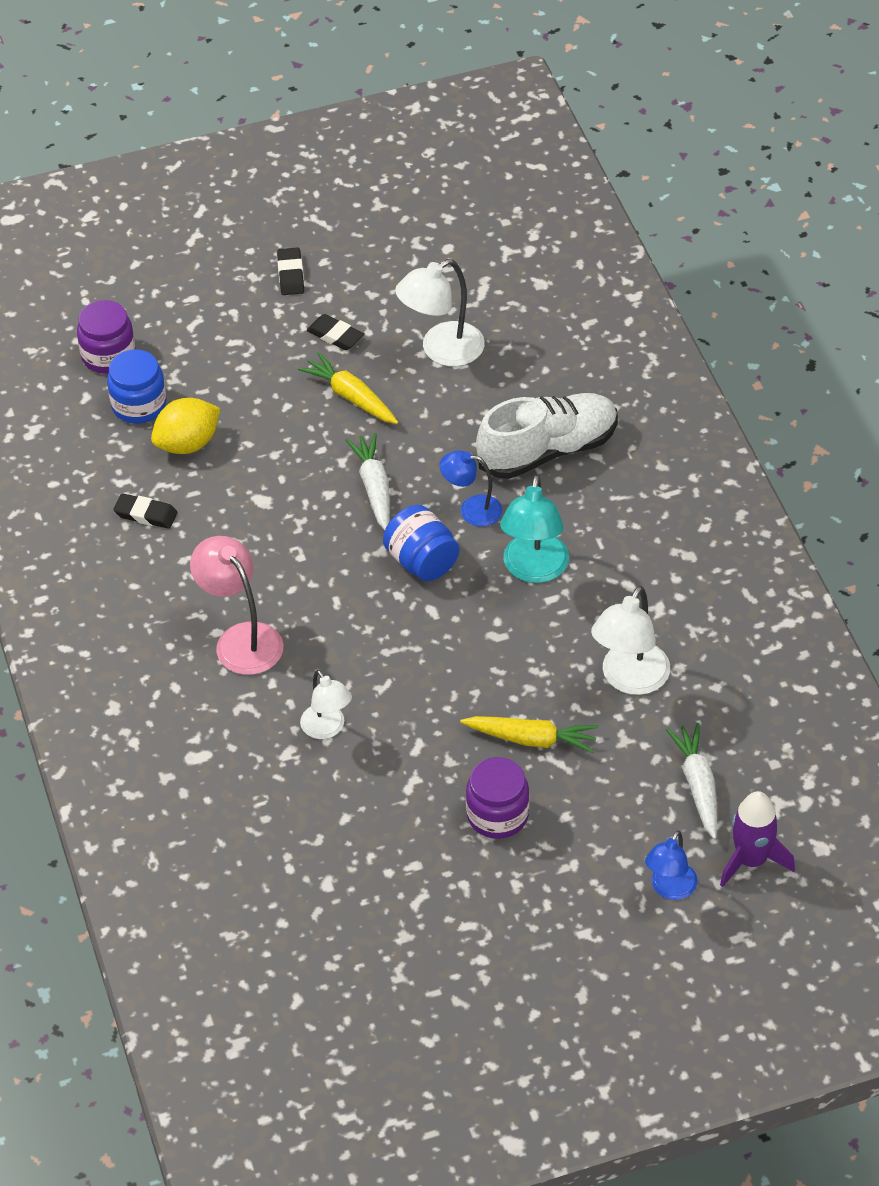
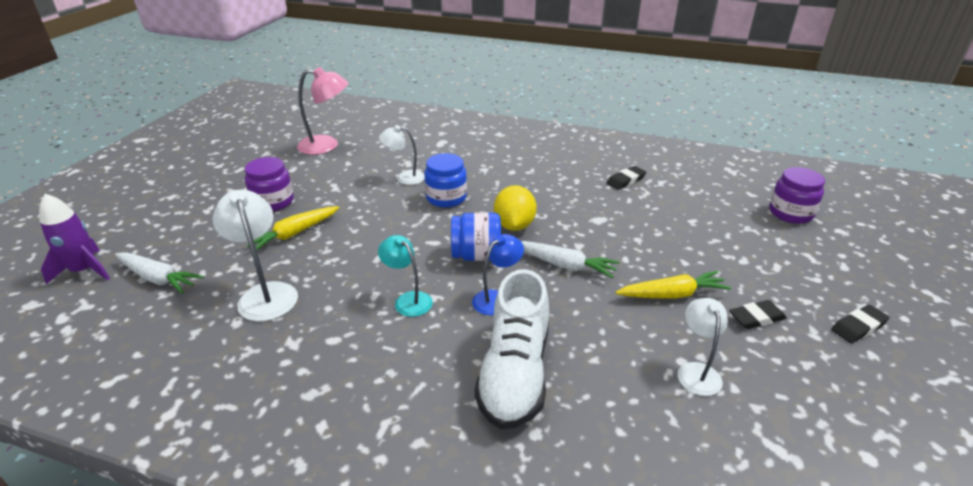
camera: 125 degrees right, 15 degrees down
blue jar [107,349,166,424] -> blue jar moved to [424,153,467,208]
yellow lemon [151,398,221,454] -> yellow lemon moved to [494,185,537,231]
pink lamp [190,536,284,675] -> pink lamp moved to [297,67,348,155]
black eraser [277,247,304,295] -> black eraser turned 60 degrees counterclockwise [831,305,890,343]
white lamp [395,259,485,366] -> white lamp [678,298,728,396], size x0.64
turquoise lamp [500,475,569,583] -> turquoise lamp [378,235,433,317], size x0.64
blue lamp [645,830,698,900] -> none

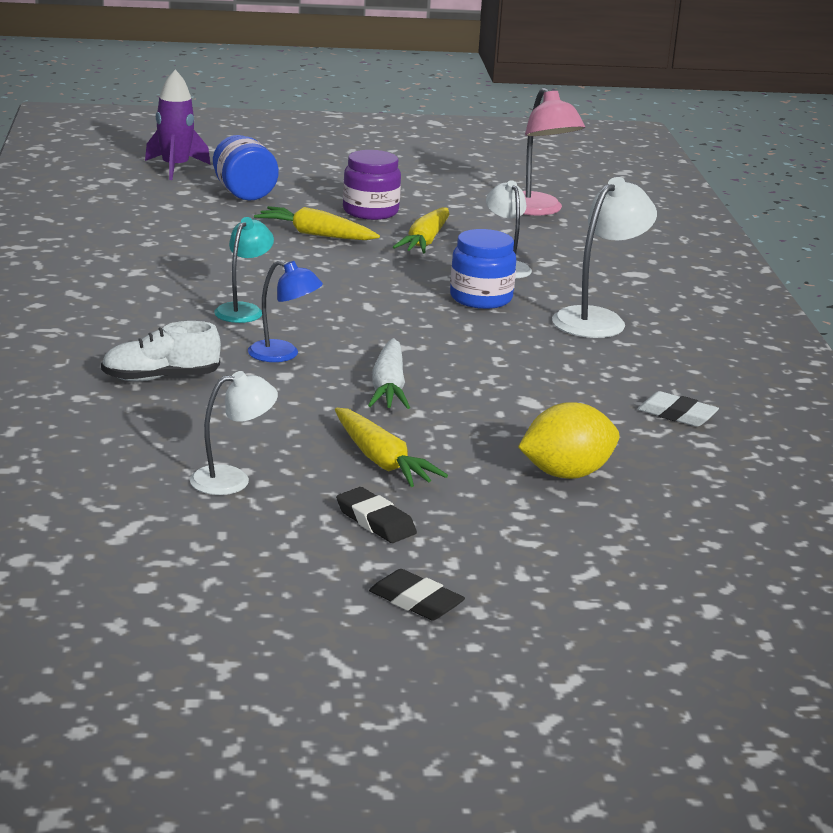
camera: 65 degrees right, 10 degrees down
white carrot [115,252,204,294] -> none
white lamp [213,190,298,321] -> white lamp moved to [552,177,657,338]
blue jar [451,212,501,261] -> blue jar moved to [213,135,279,201]
white shoe [475,269,549,430] -> white shoe [101,321,221,381], size x0.60
yellow lemon [494,185,537,231] -> yellow lemon moved to [518,402,619,479]
black eraser [607,166,646,190] -> white eraser [638,391,719,427]
purple jar [769,167,825,224] -> none
none -> yellow carrot [393,207,449,253]

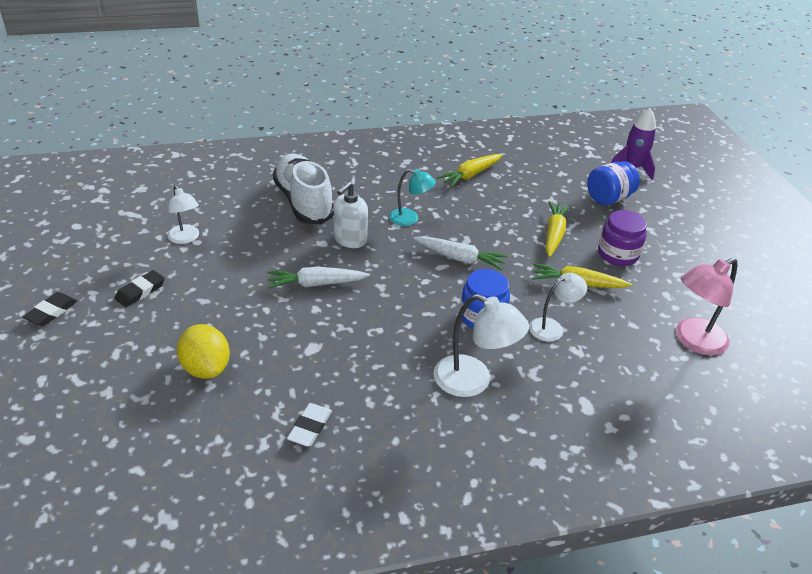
camera: 80 degrees right, 15 degrees up
white shoe [101,321,221,381] -> white shoe [273,154,334,225], size x1.67
blue lamp [248,260,323,362] -> white soap dispenser [334,181,368,248]
yellow carrot [335,408,448,487] -> yellow carrot moved to [437,154,502,188]
none -> white carrot [413,236,508,270]

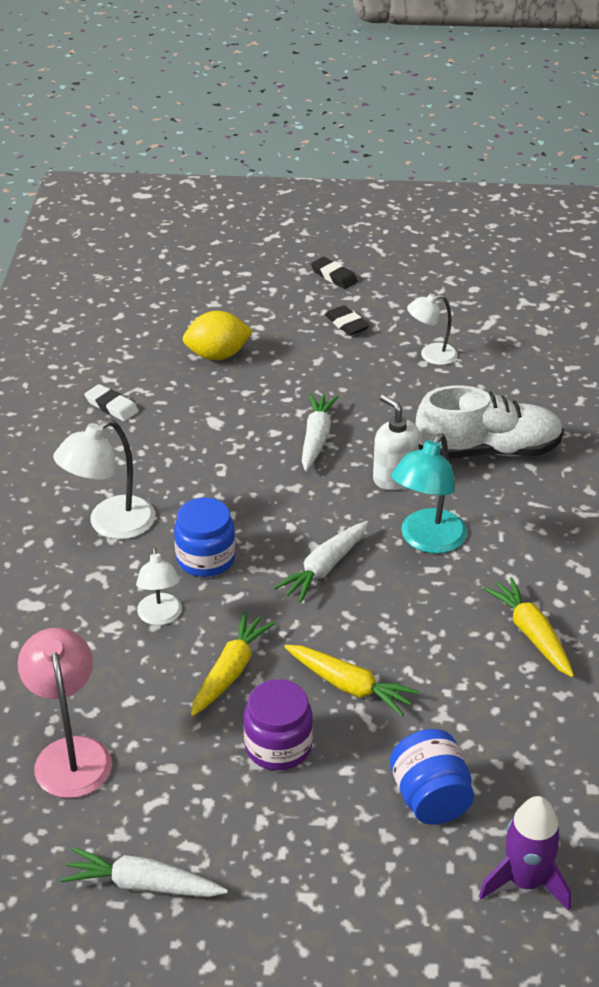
camera: 110 degrees right, 0 degrees up
turquoise lamp [389,169,436,226] -> turquoise lamp [391,434,467,554], size x1.55
none -> white carrot [61,847,228,897]

